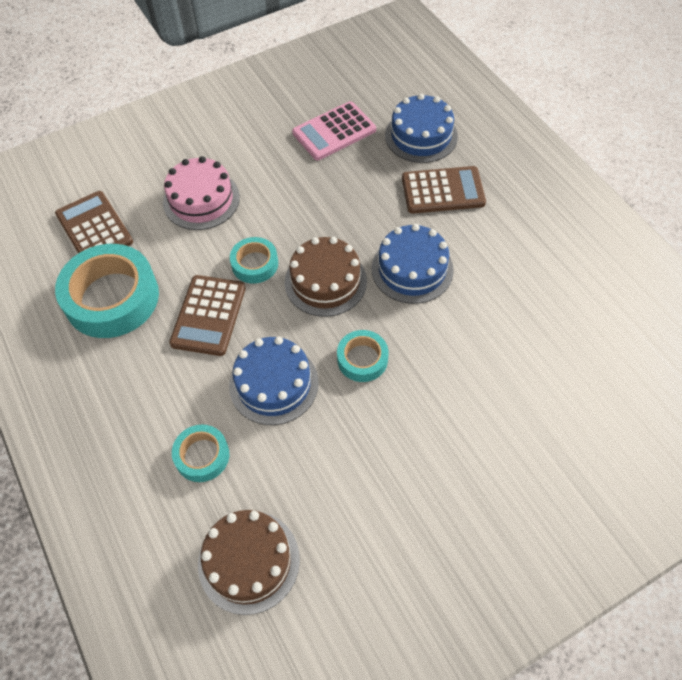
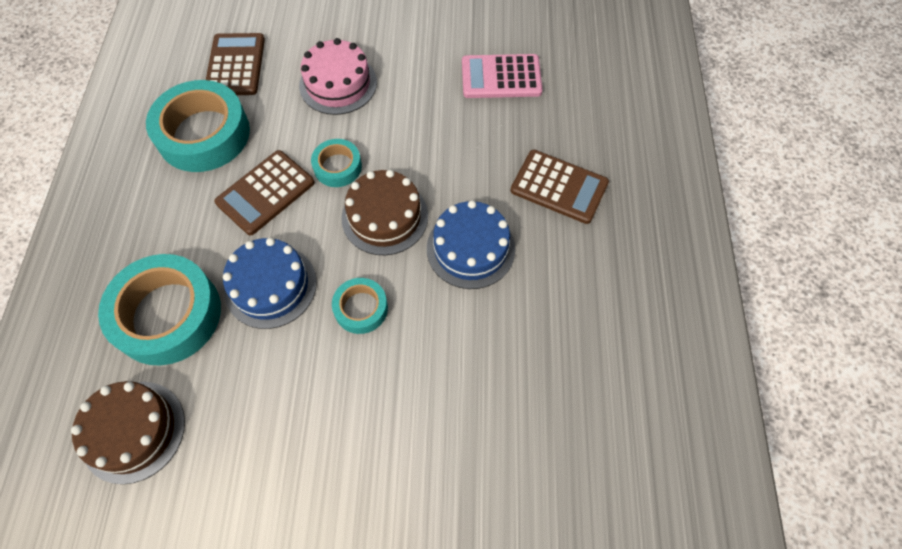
camera: 30 degrees right, 5 degrees up
turquoise tape [172,425,229,482] -> turquoise tape [98,254,221,365], size x1.95
blue cake [385,94,458,163] -> none

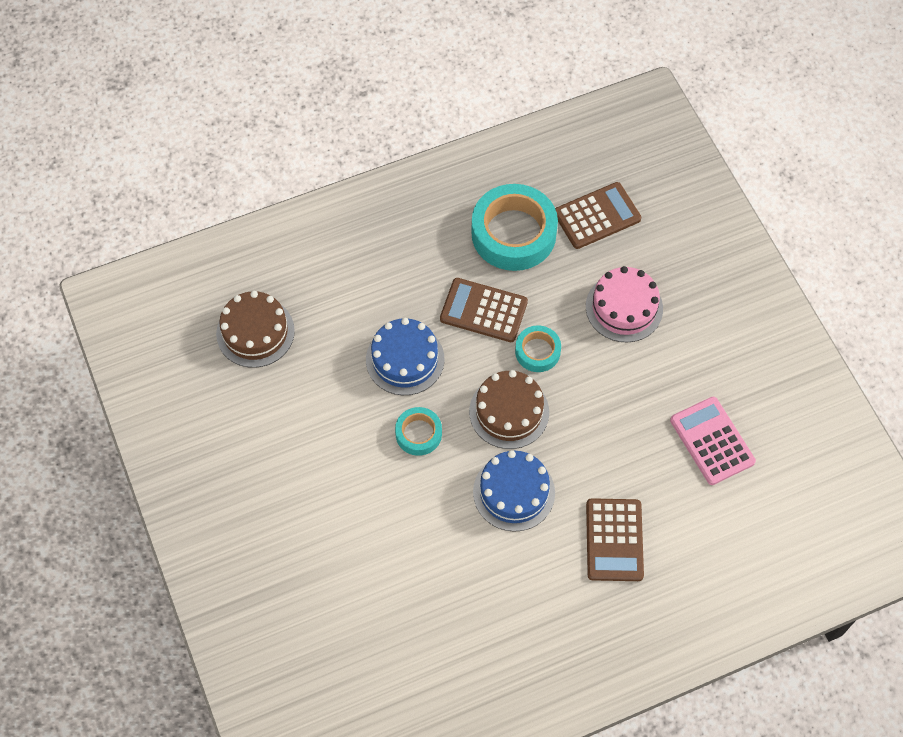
camera: 65 degrees right, 0 degrees up
turquoise tape [98,254,221,365] -> none

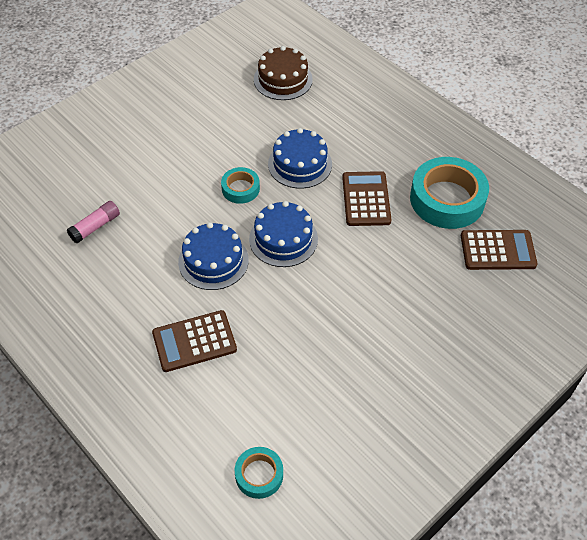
camera: 70 degrees right, 10 degrees down
brown cake [469,370,549,449] -> blue cake [249,201,318,267]
turquoise tape [515,325,561,372] -> turquoise tape moved to [235,447,283,499]
brown calculator [555,182,641,249] -> brown calculator turned 45 degrees counterclockwise [461,230,538,270]
pink cake [586,266,663,342] -> none
pink calculator [670,397,756,485] -> none
none -> pink glue stick [67,201,120,243]

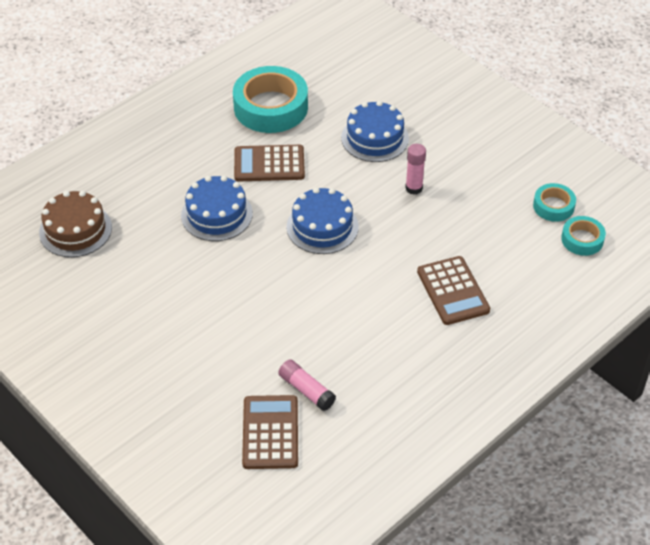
camera: 90 degrees left, 5 degrees down
blue cake [178,222,249,290] -> blue cake moved to [341,101,409,162]
turquoise tape [221,167,260,204] -> turquoise tape moved to [533,183,576,222]
brown calculator [461,230,538,270] -> brown calculator moved to [242,395,298,469]
none -> pink glue stick [405,144,426,195]

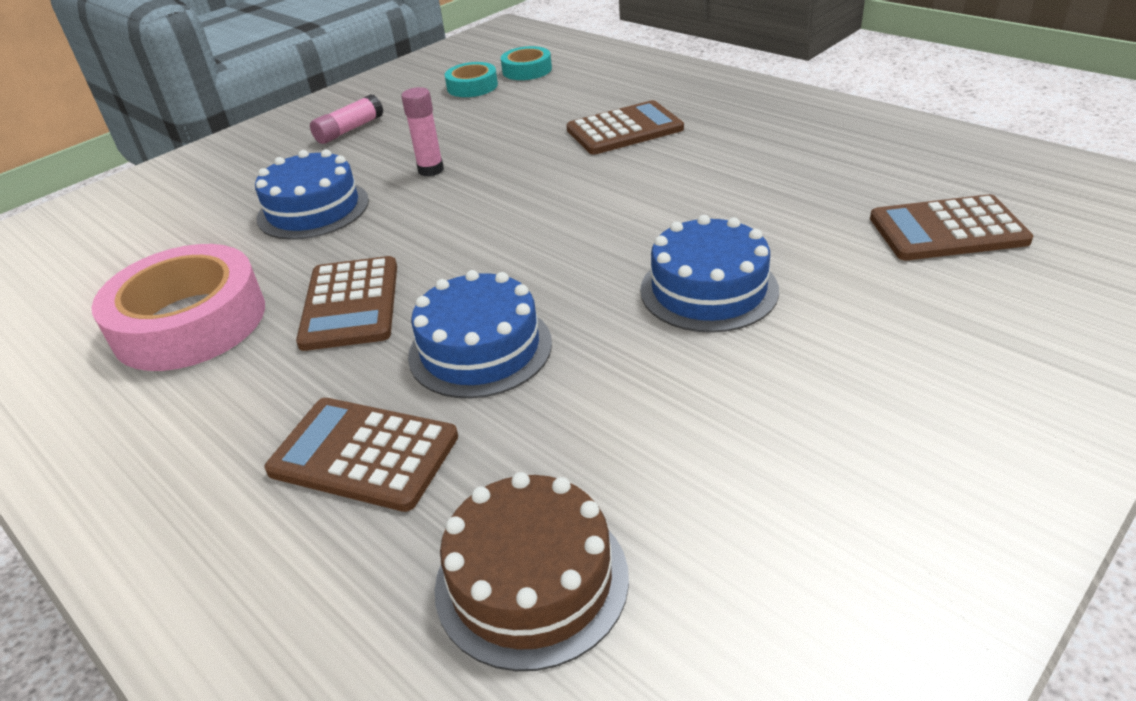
camera: 90 degrees left, 10 degrees down
turquoise tape [233,66,308,133] -> pink tape [91,244,265,371]
pink glue stick [278,359,336,411] -> pink glue stick moved to [310,94,383,144]
blue cake [287,187,359,254] -> blue cake moved to [640,215,779,333]
none -> brown calculator [264,398,458,512]

